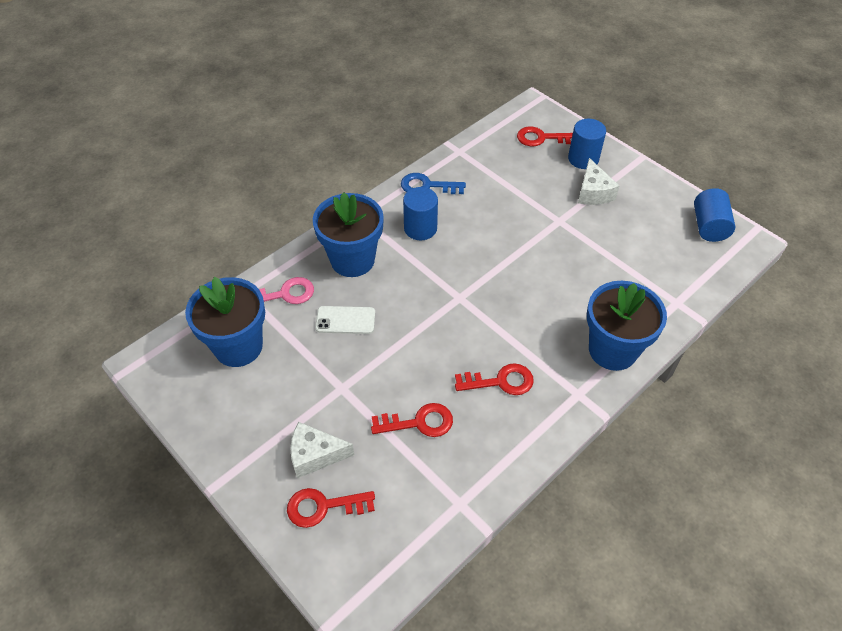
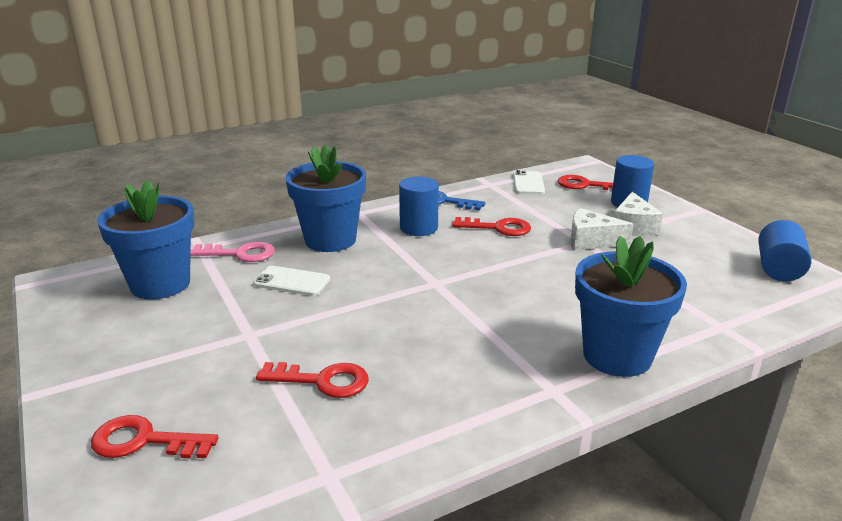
camera: 15 degrees right, 25 degrees down
white cheese [291,422,355,479] -> white cheese moved to [570,208,633,250]
red key [455,363,534,395] -> red key moved to [452,217,531,236]
none -> white phone [513,170,545,194]

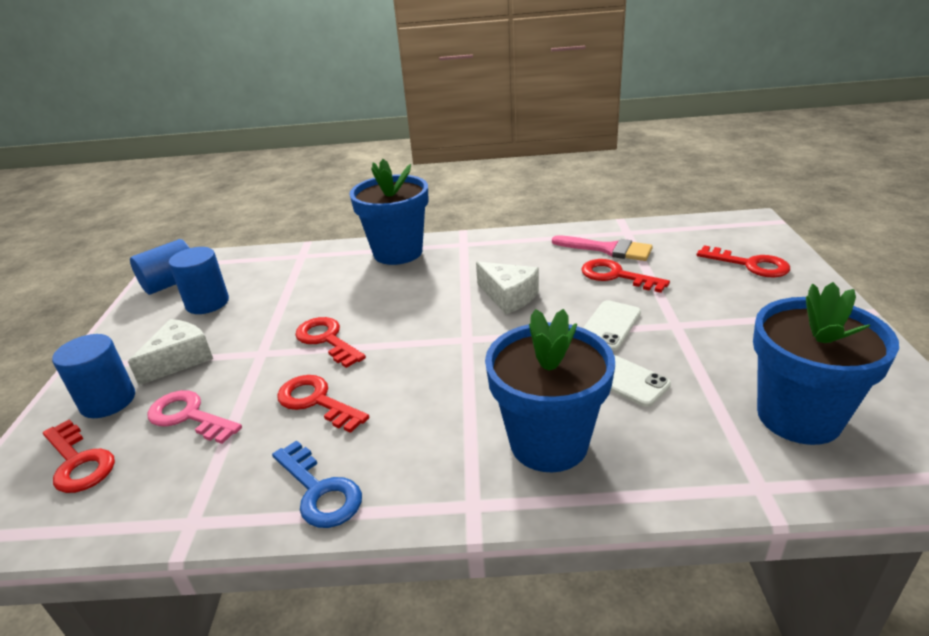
camera: 150 degrees left, 5 degrees up
pink key [191,242,275,262] -> pink key moved to [147,390,242,444]
blue cylinder [399,176,439,236] -> blue cylinder moved to [169,247,229,314]
white phone [513,170,545,194] -> white phone moved to [583,300,641,351]
white cheese [570,208,633,250] -> white cheese moved to [476,262,539,314]
none -> red key [295,317,366,368]
none -> pink brush [552,235,653,261]

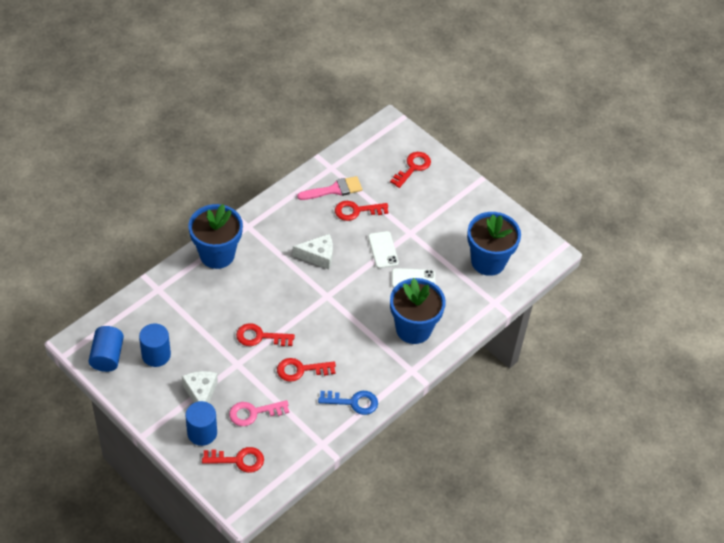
camera: 50 degrees left, 20 degrees up
red key [697,245,790,277] -> red key turned 45 degrees counterclockwise [390,152,431,188]

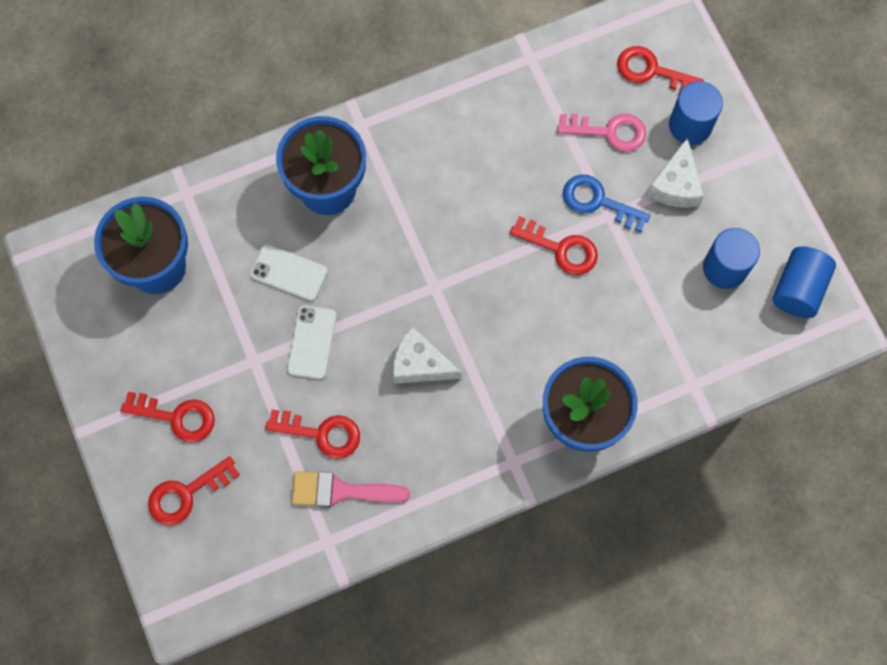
camera: 155 degrees left, 20 degrees up
red key [277,358,336,382] -> red key moved to [121,392,215,443]
blue key [318,391,378,415] -> blue key moved to [563,175,650,232]

